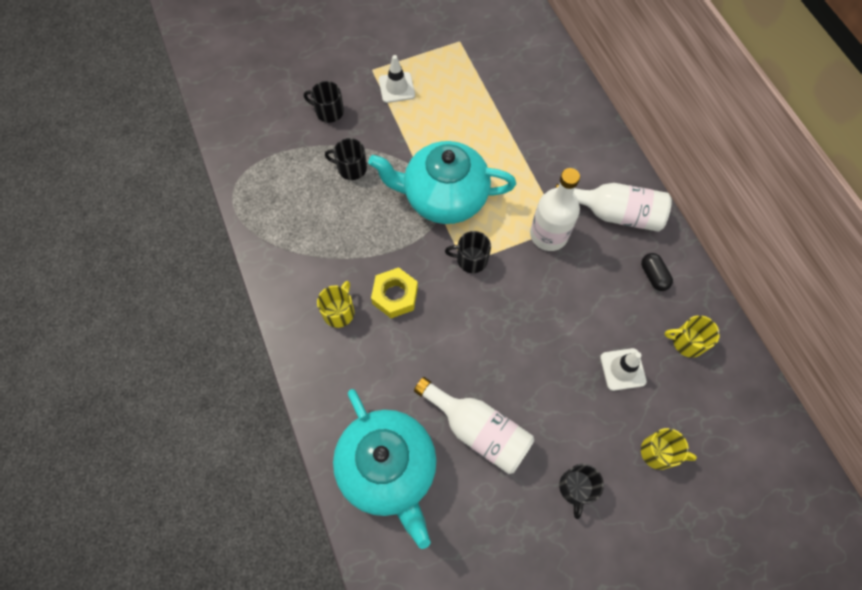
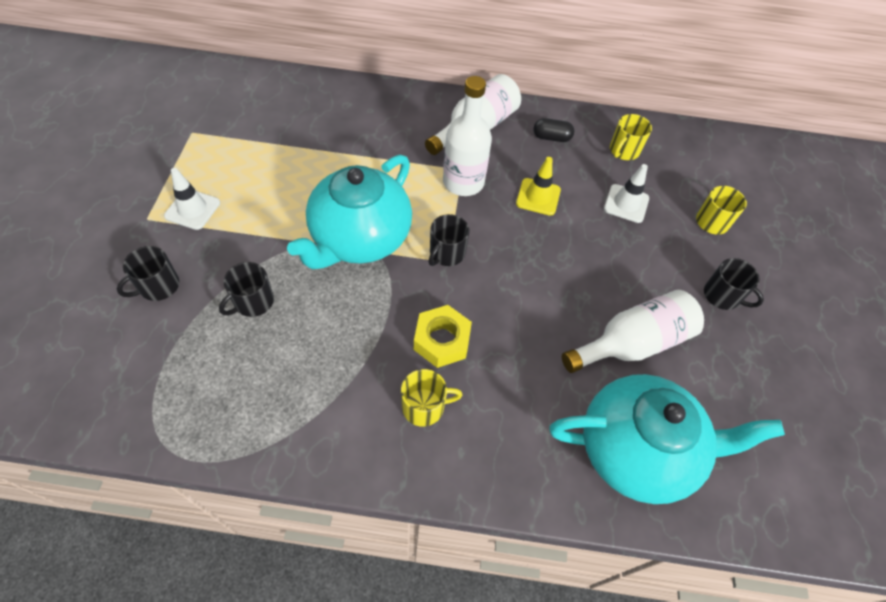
camera: 65 degrees left, 10 degrees down
yellow mug [317,281,354,328] -> yellow mug turned 120 degrees clockwise [401,369,462,427]
none -> yellow traffic cone [516,157,561,216]

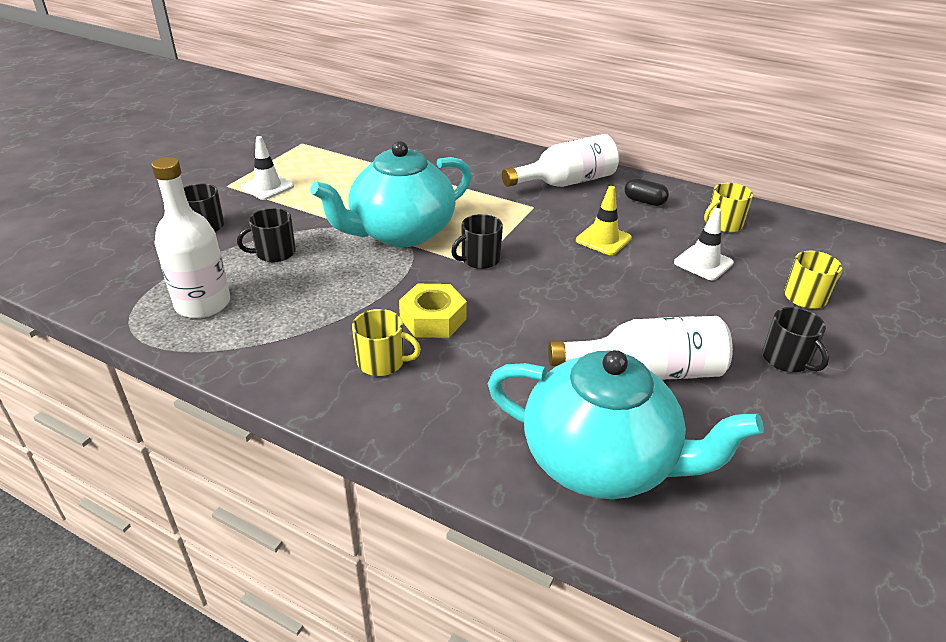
camera: 25 degrees right, 20 degrees down
white bottle [443,76,492,196] -> white bottle moved to [151,157,230,318]

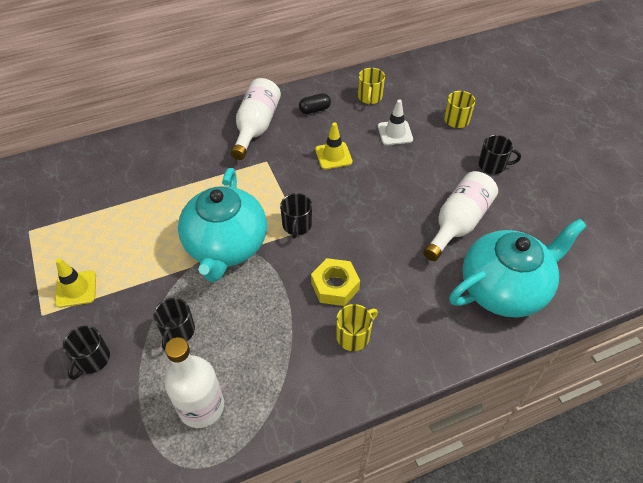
camera: 50 degrees left, 15 degrees up
white traffic cone [241,136,294,200] -> yellow traffic cone [55,258,96,308]

